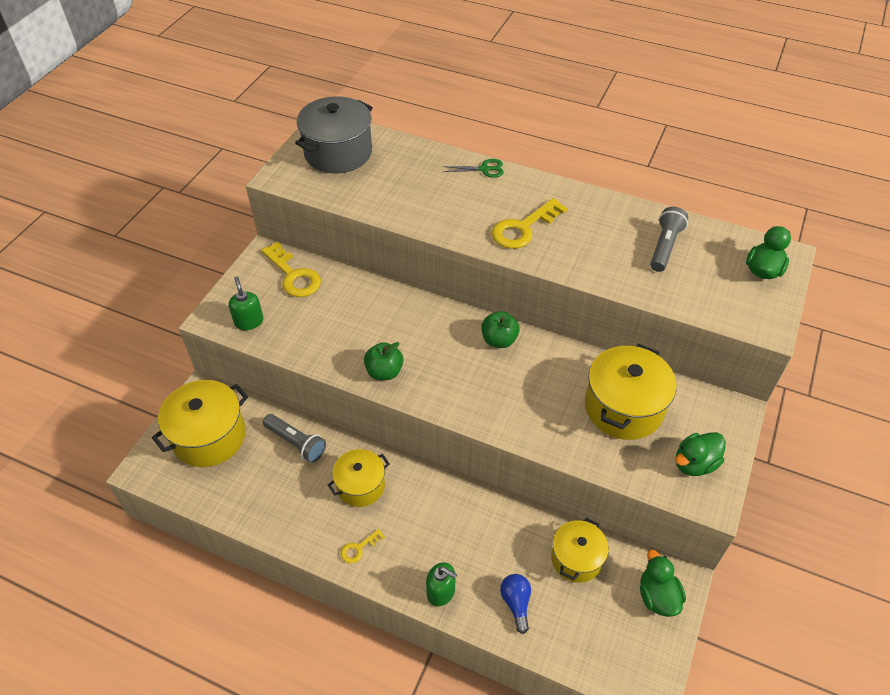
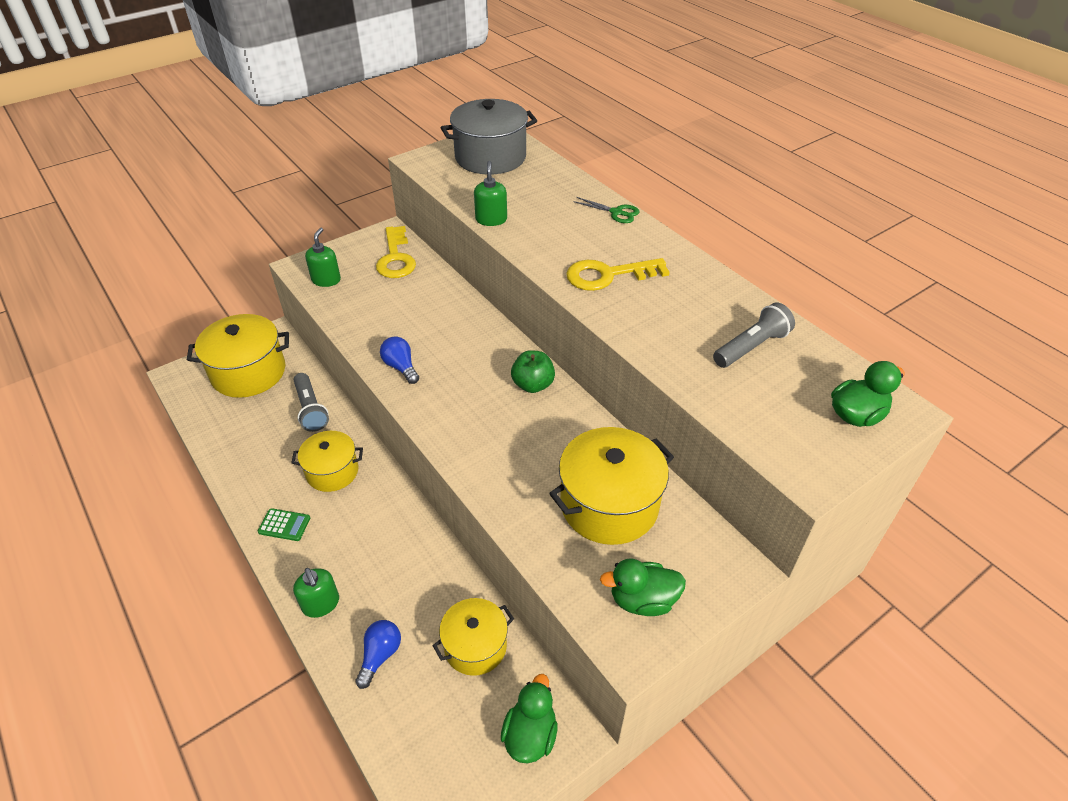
camera: 30 degrees right, 5 degrees down
yellow key [340,529,385,563] -> green calculator [258,508,310,541]
green apple [364,342,403,380] -> blue light bulb [380,336,419,384]
none -> green soap dispenser [474,161,507,226]

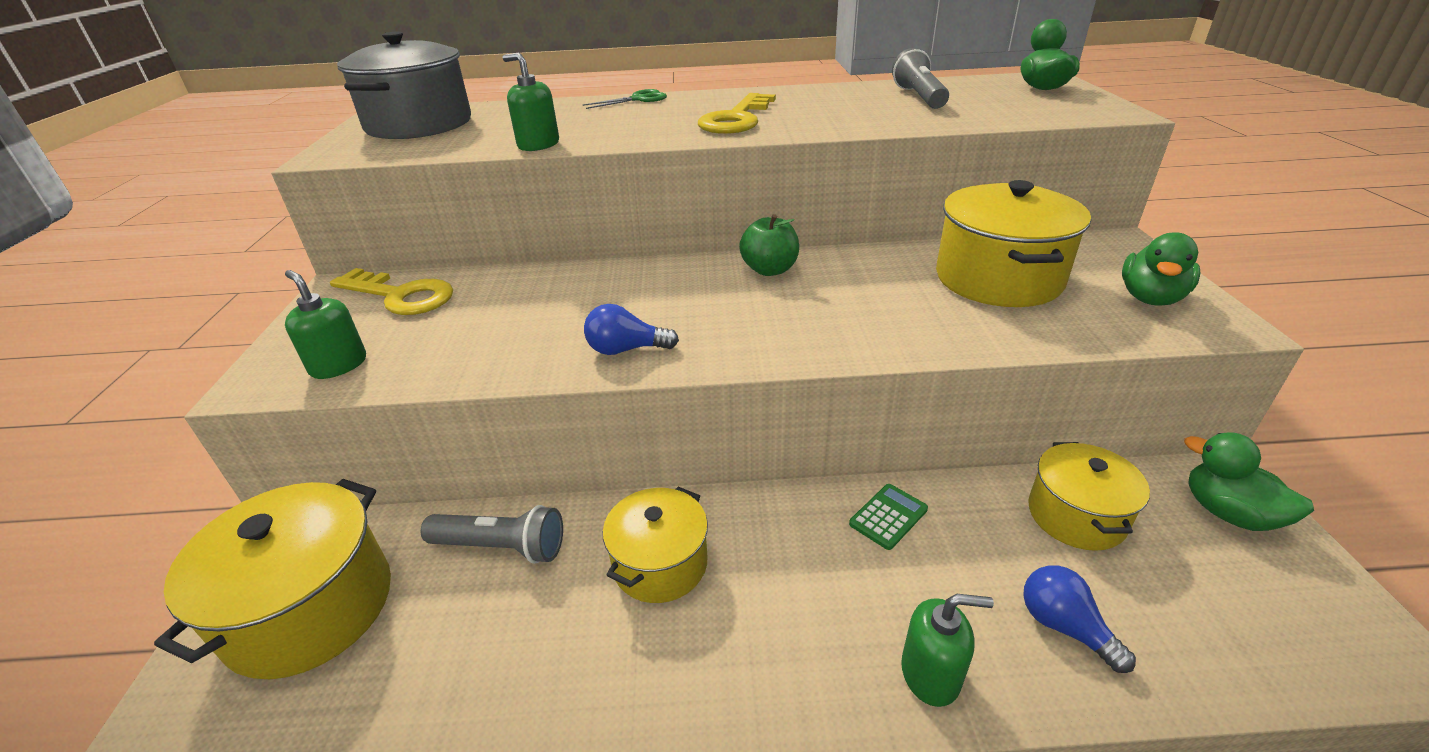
camera: 55 degrees left, 10 degrees down
green calculator [258,508,310,541] -> green calculator moved to [849,484,928,550]

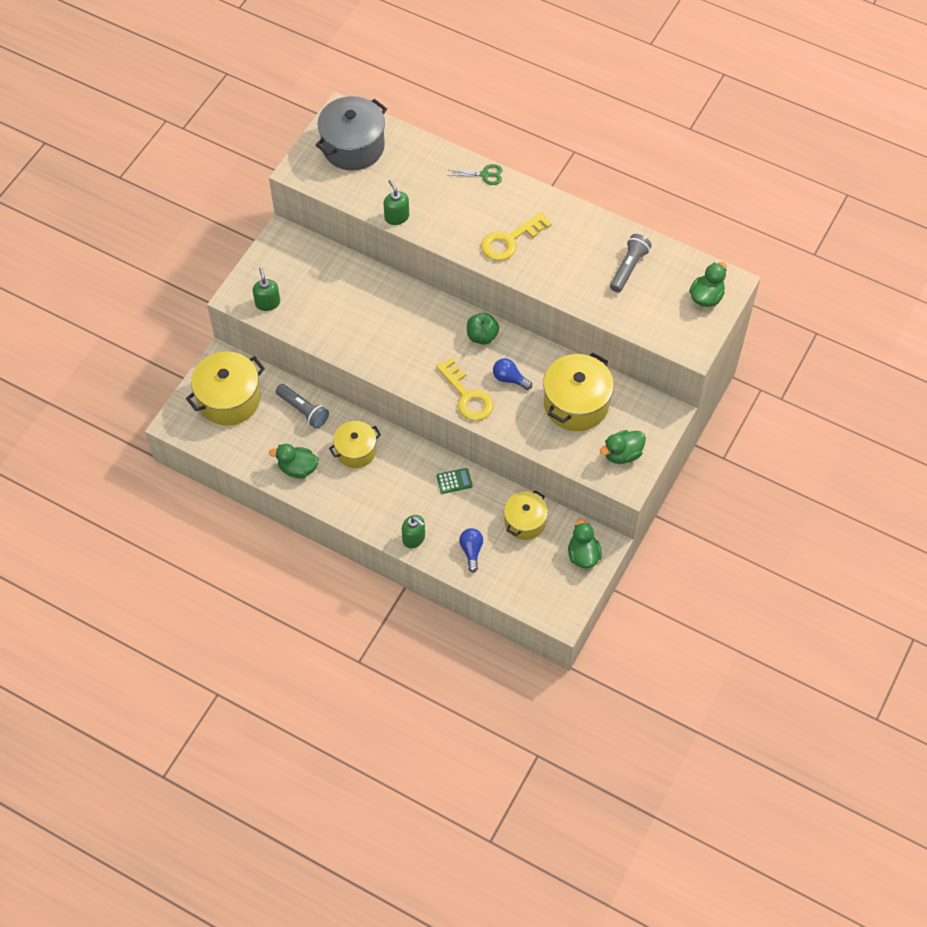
camera: 30 degrees right, 25 degrees up
yellow key [330,268,453,315] -> yellow key moved to [436,358,494,421]
blue light bulb [584,304,679,355] -> blue light bulb moved to [493,358,532,390]
none -> green duck [269,444,319,478]

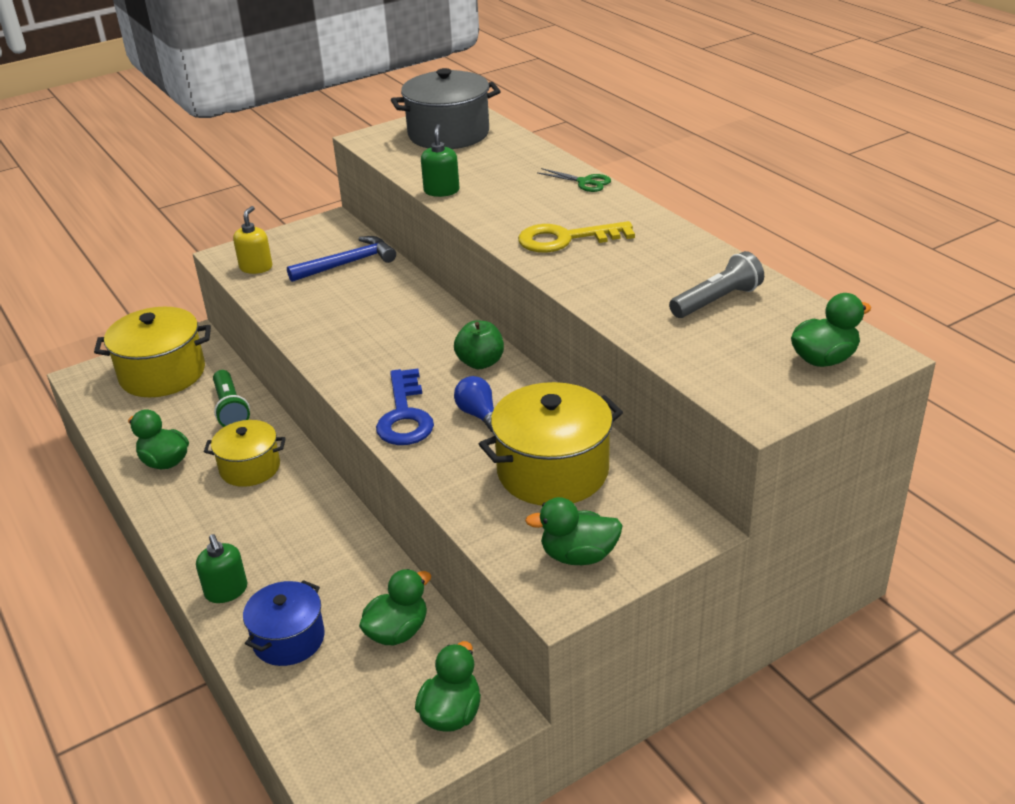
camera: 30 degrees right, 25 degrees down
green soap dispenser [253,267,280,311] -> yellow soap dispenser [233,206,272,274]
grey flashlight [276,384,329,429] -> green flashlight [213,370,250,427]
yellow key [436,358,494,421] -> blue key [376,368,434,445]
green calculator [437,468,473,494] -> none
blue light bulb [459,528,483,573] -> blue pot [243,580,325,666]
yellow pot [504,490,548,540] -> green duck [359,569,431,645]
none -> blue hammer [287,236,396,282]

